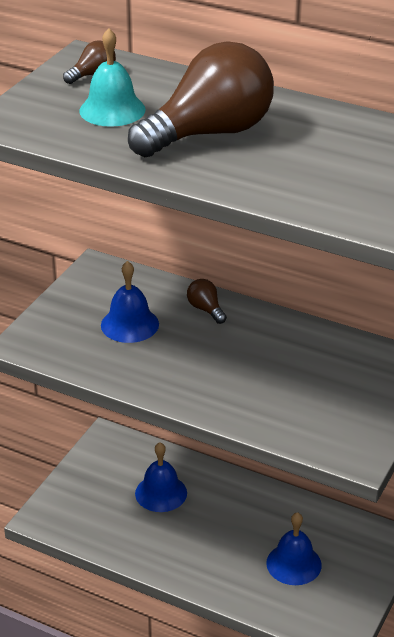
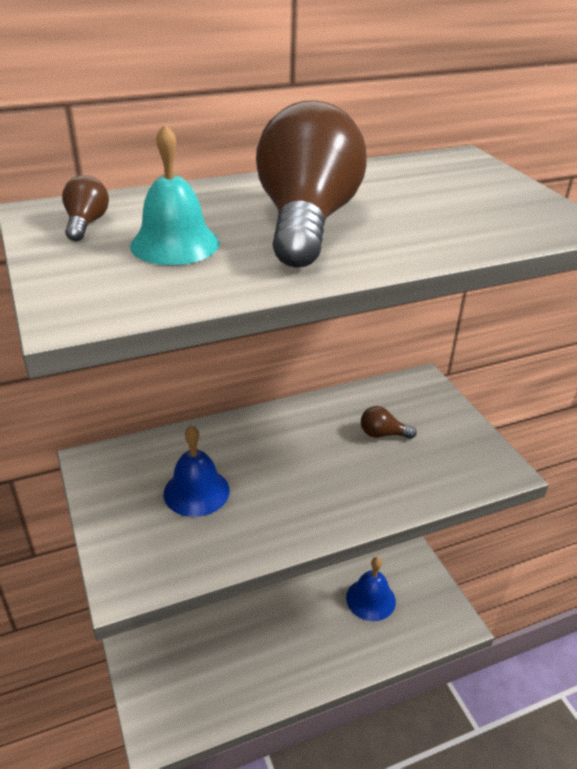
camera: 50 degrees left, 0 degrees up
blue bell [135,442,187,512] -> none
brown light bulb [187,279,227,324] -> brown light bulb moved to [361,406,417,439]

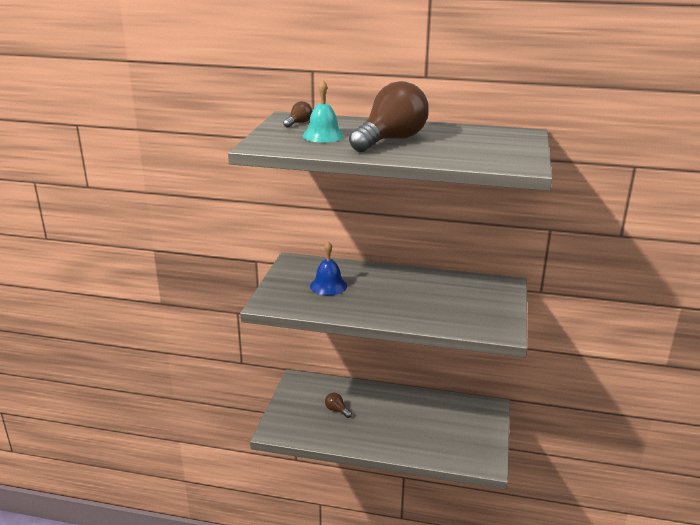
camera: 35 degrees right, 10 degrees down
blue bell [346,557,396,621] -> none
brown light bulb [361,406,417,439] -> brown light bulb moved to [325,393,352,418]

